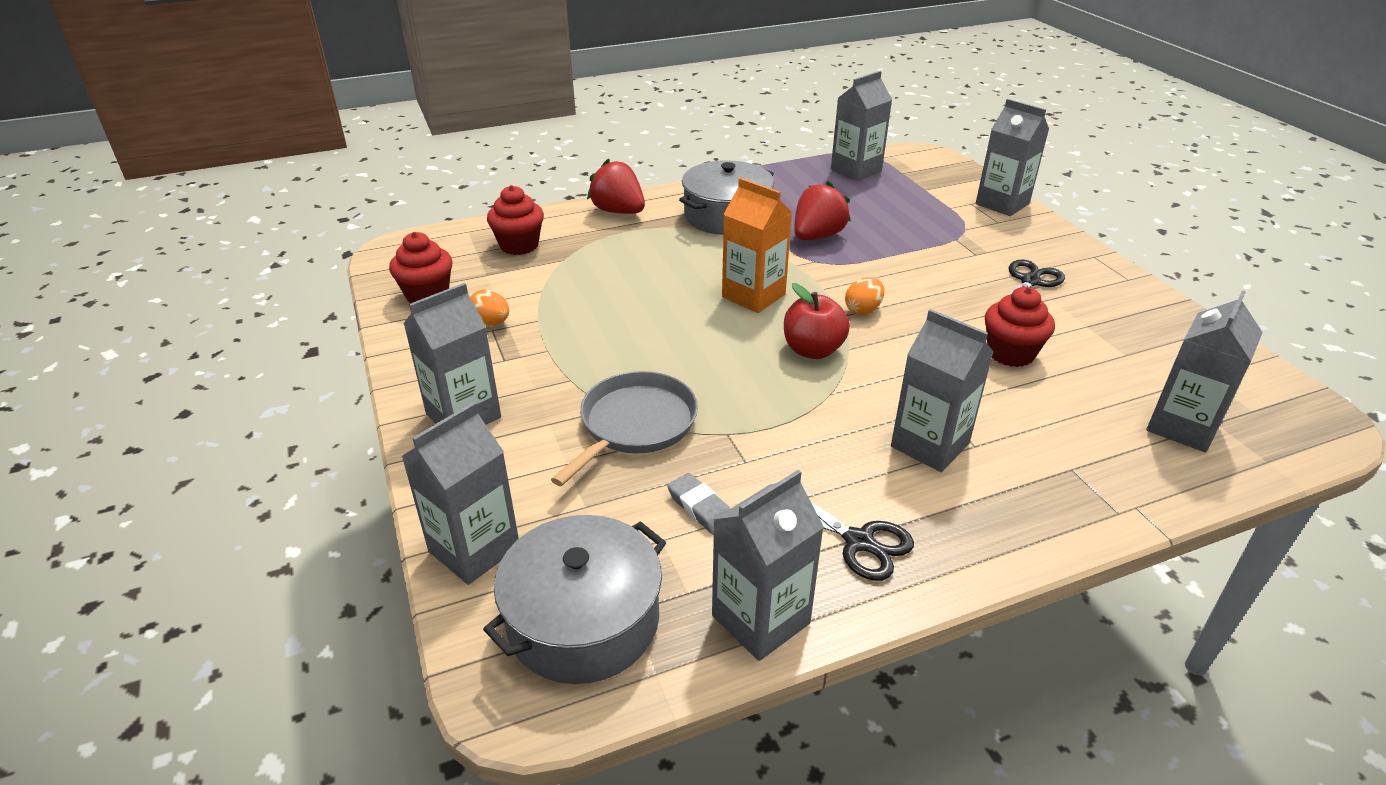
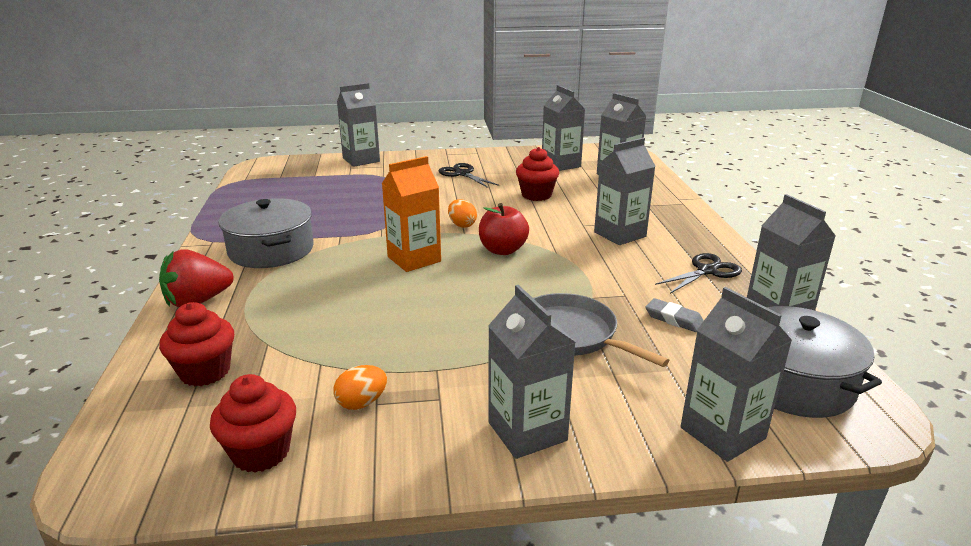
camera: 75 degrees left, 10 degrees down
grey eraser [667,473,731,535] -> grey eraser turned 60 degrees clockwise [645,298,704,332]
red strawberry [794,181,851,240] -> none
grey carton [831,71,892,181] -> grey carton moved to [542,85,585,171]

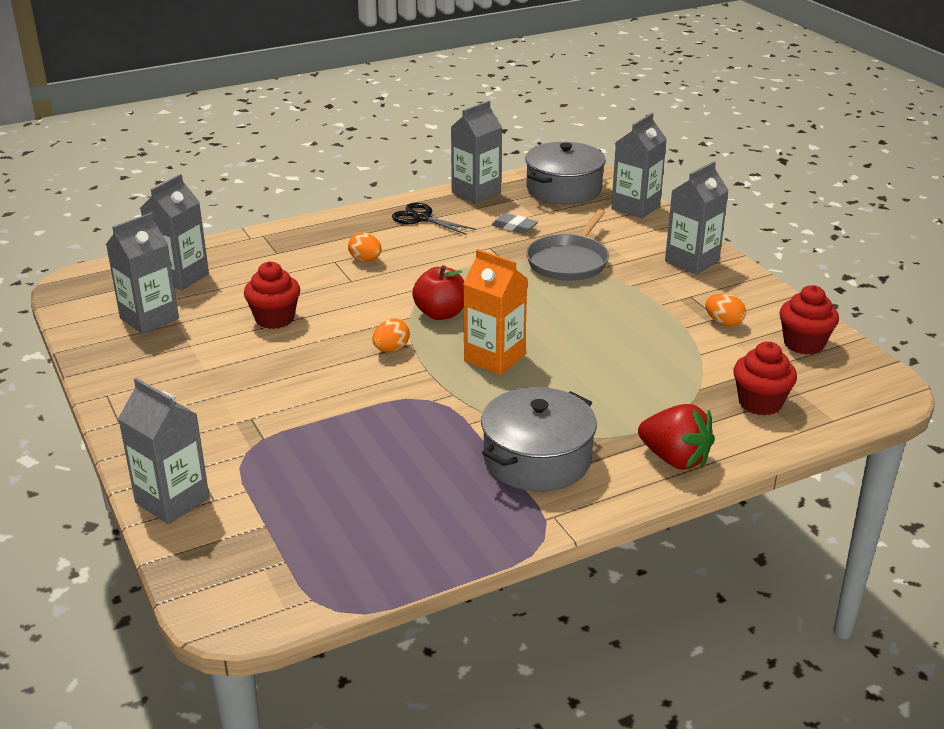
camera: 110 degrees left, 5 degrees up
black scissors [439,163,499,188] -> none
grey carton [594,138,656,245] -> orange egg [348,232,382,261]
grey eraser [645,298,704,332] -> grey eraser turned 75 degrees counterclockwise [492,213,538,234]

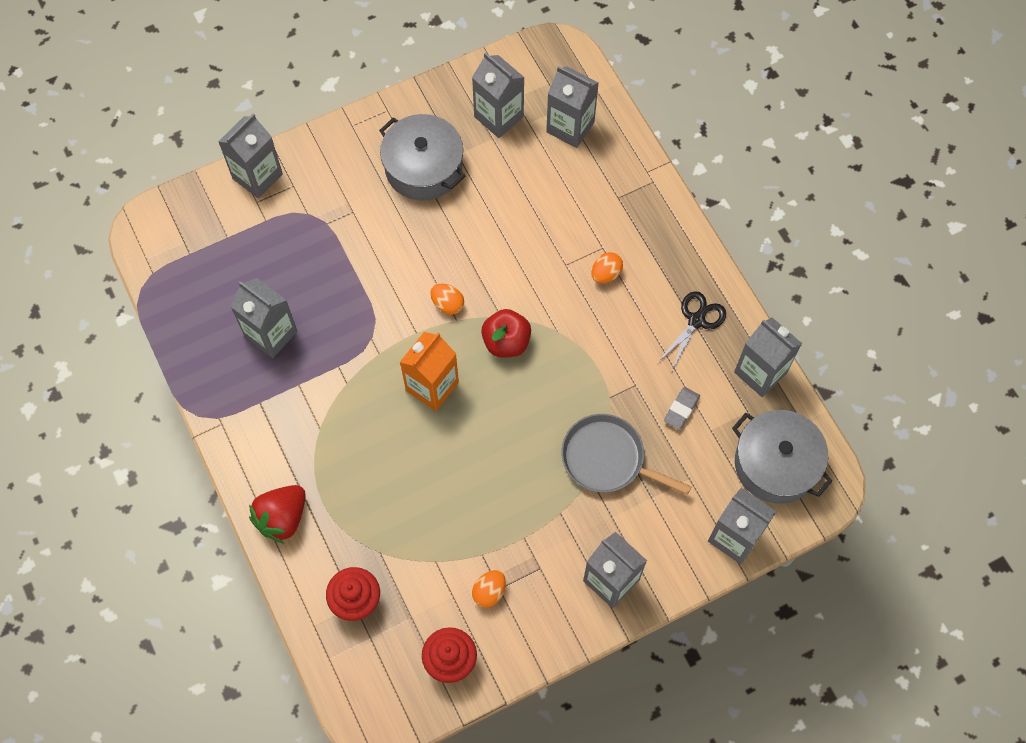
camera: 90 degrees right, 35 degrees up
red cupcake [244,261,300,329] -> none
grey pot [481,387,597,492] -> grey pot moved to [379,114,465,201]
none -> grey carton [230,278,297,358]

